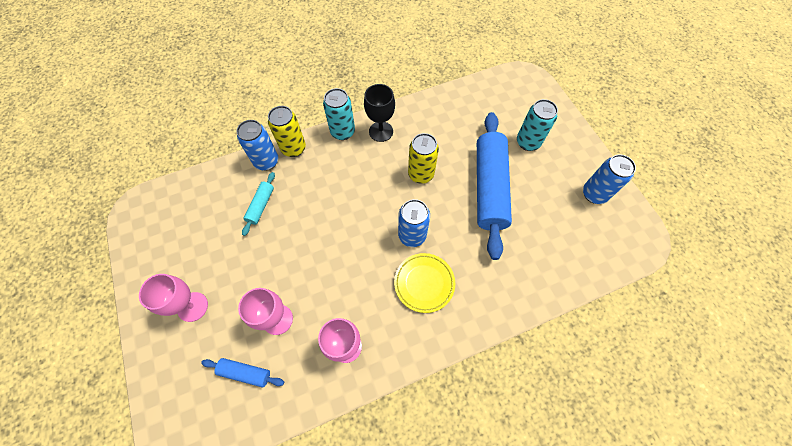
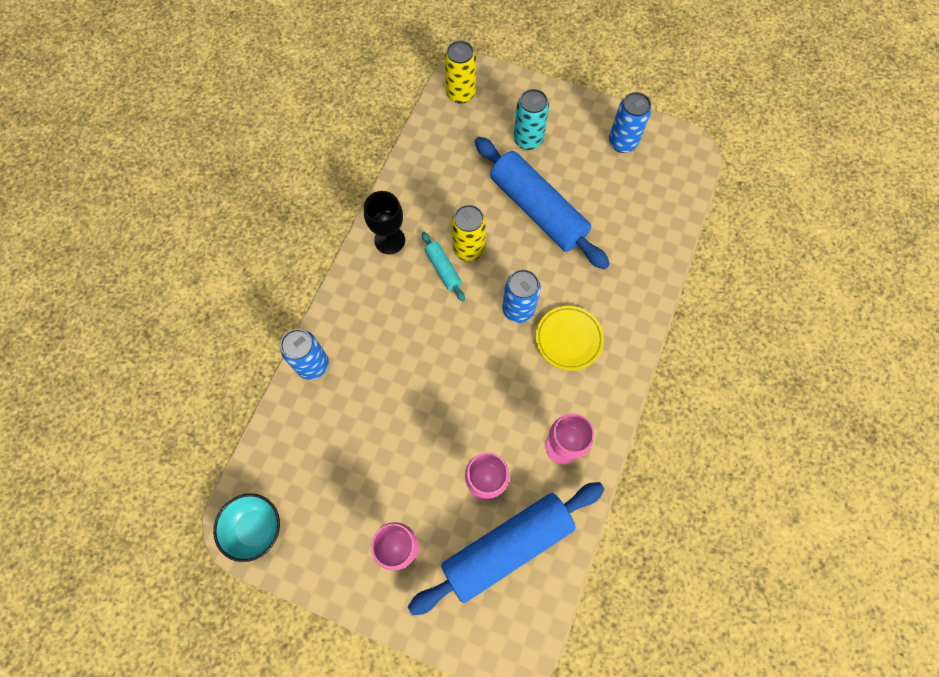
camera: 45 degrees left, 5 degrees up
blue rolling pin [201,358,284,388] -> blue rolling pin [408,482,605,615], size x2.28
turquoise rolling pin [242,172,275,236] -> turquoise rolling pin moved to [422,232,465,302]
yellow can [268,106,306,157] -> yellow can moved to [445,41,476,103]
turquoise can [323,88,355,140] -> none
none -> turquoise bowl [213,493,280,562]

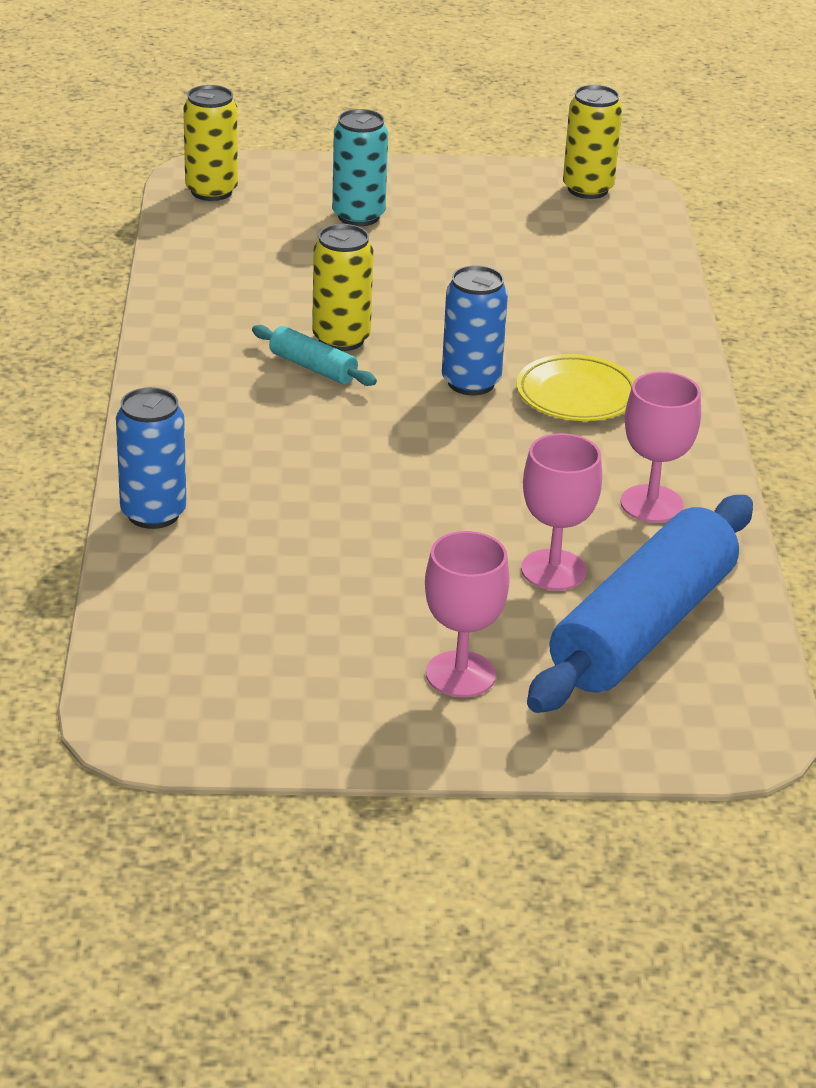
camera: 25 degrees left, 35 degrees down
turquoise bowl [213,493,280,562] -> none
black goblet [364,191,405,254] -> none
blue rolling pin [475,137,610,270] -> none
blue can [609,92,651,153] -> none
none -> yellow can [563,85,622,199]

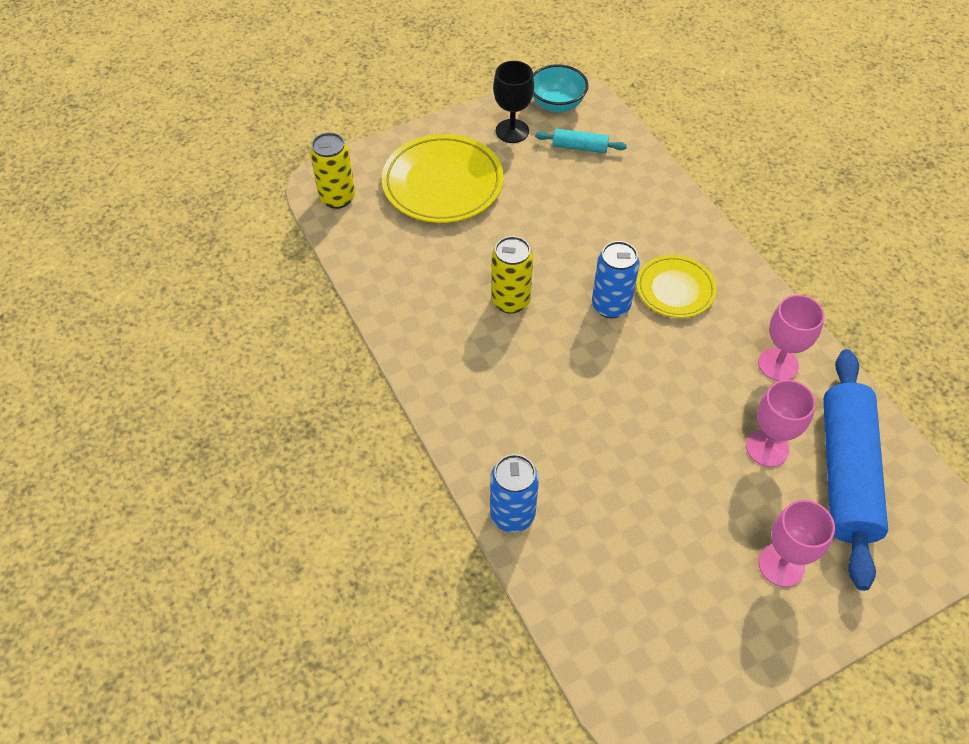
camera: 25 degrees left, 20 degrees up
turquoise rolling pin [252,325,377,386] -> turquoise rolling pin moved to [535,129,627,153]
turquoise can [332,109,388,226] -> yellow plate [381,134,504,223]
yellow can [563,85,622,199] -> turquoise bowl [533,64,588,113]
none -> black goblet [493,61,534,143]

